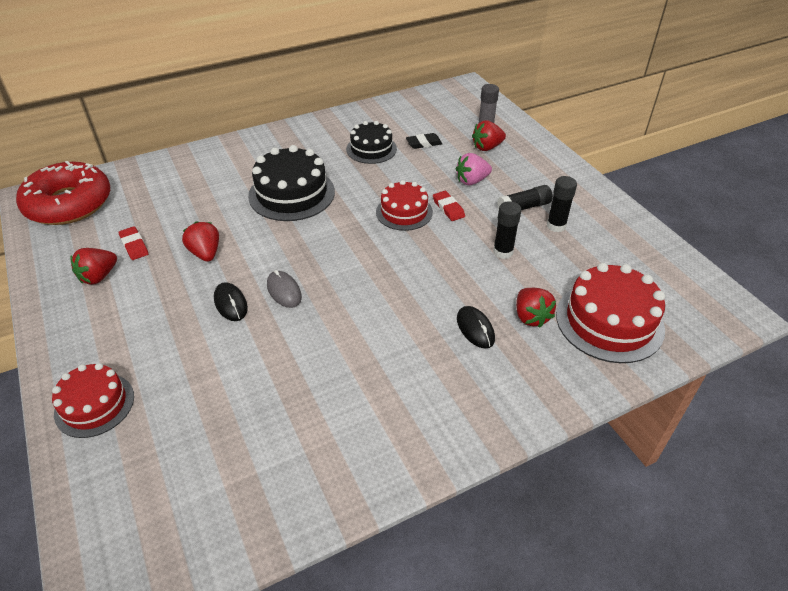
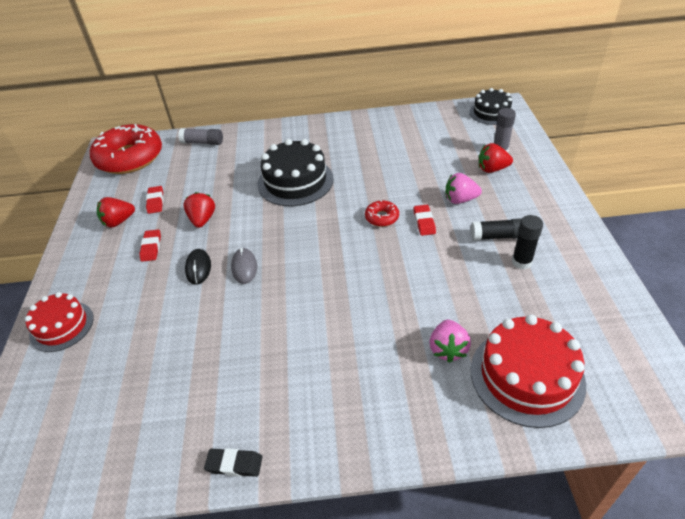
camera: 25 degrees right, 0 degrees up
black cake [346,121,397,164] -> black cake moved to [469,88,512,125]
red cake [376,180,433,231] -> red donut [365,200,399,227]
black eraser [406,133,442,149] -> black eraser moved to [204,448,262,477]
black mouse [457,306,495,349] -> none
black glue stick [493,201,521,259] -> none
red strawberry [516,288,556,328] -> pink strawberry [429,320,471,363]
none -> red eraser [139,229,161,262]
none -> grey glue stick [178,128,223,145]

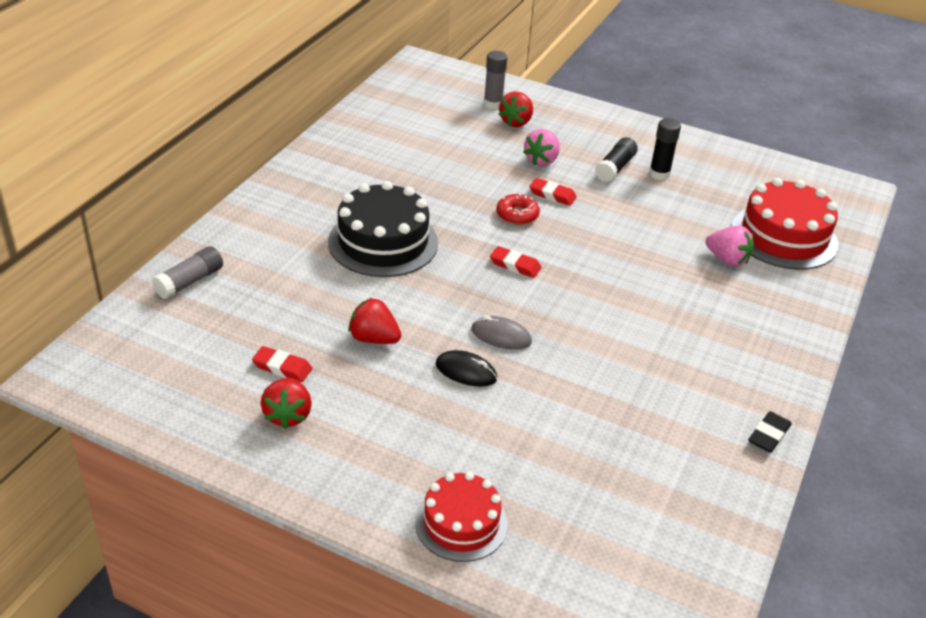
camera: 65 degrees left, 5 degrees down
red donut [90,124,162,174] -> none
red eraser [139,229,161,262] -> red eraser moved to [490,246,542,278]
black cake [469,88,512,125] -> none

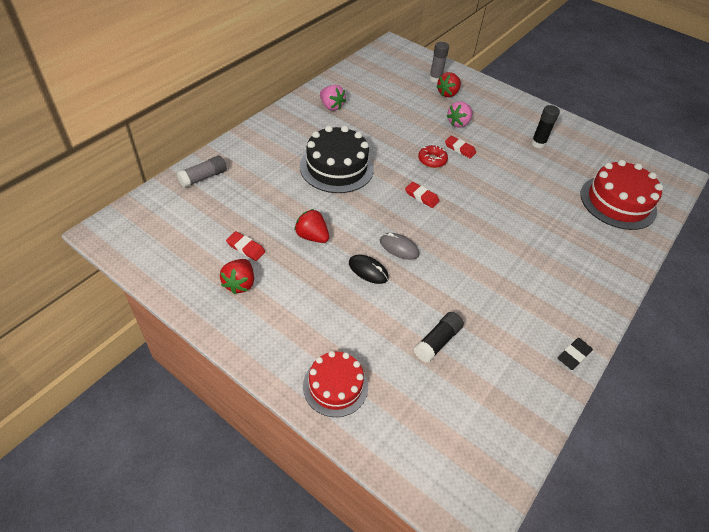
camera: 10 degrees right, 10 degrees up
black glue stick [595,137,638,182] -> black glue stick moved to [414,312,464,363]
pink strawberry [705,226,754,267] -> pink strawberry moved to [320,85,346,111]

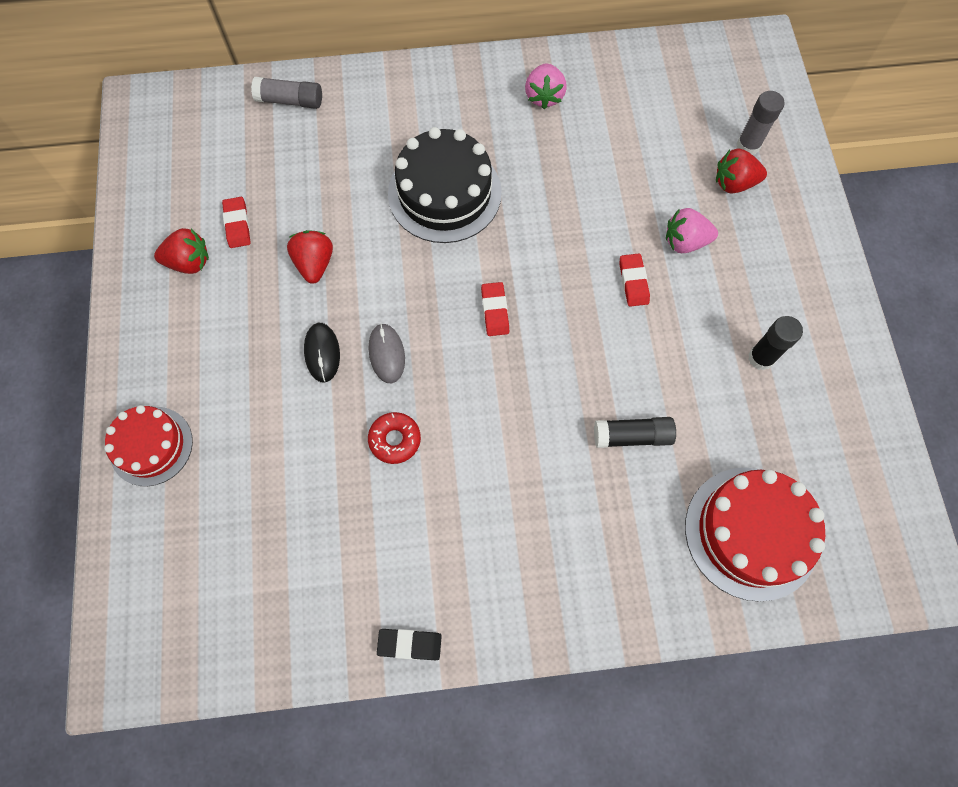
camera: 50 degrees right, 20 degrees up
red strawberry [220,259,254,294] -> red strawberry turned 150 degrees counterclockwise [154,228,209,274]
black glue stick [414,312,464,363] -> black glue stick moved to [594,417,676,448]
red donut [418,145,448,168] -> red donut moved to [368,412,421,464]

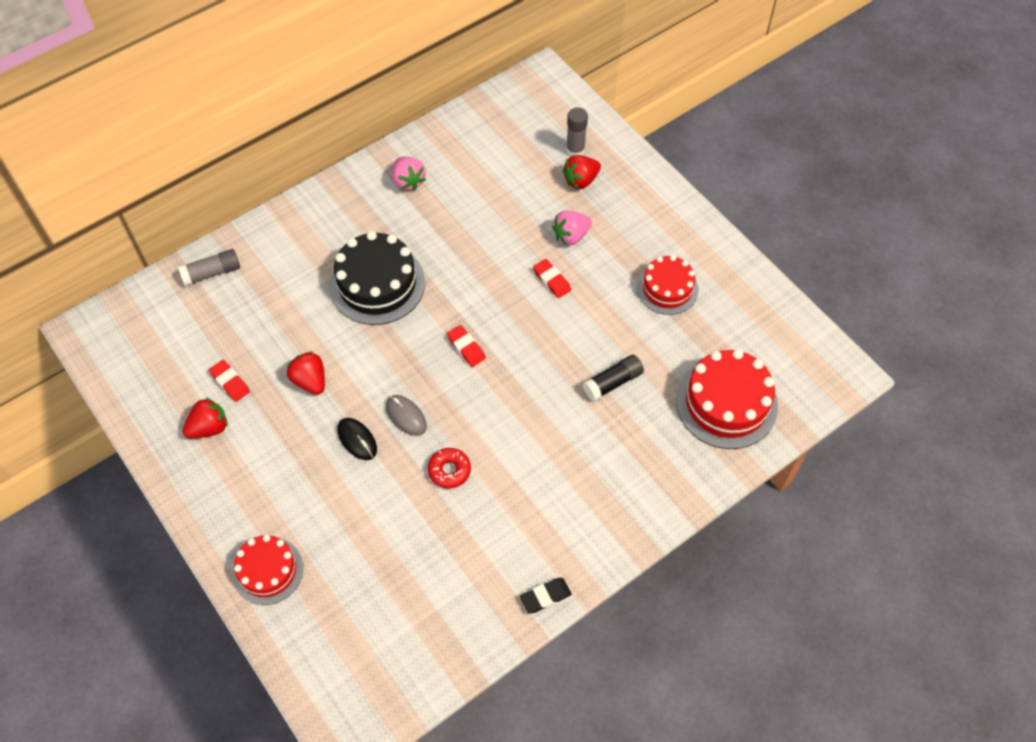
camera: 30 degrees left, 10 degrees down
black glue stick [748,316,803,370] -> red cake [637,255,698,315]

